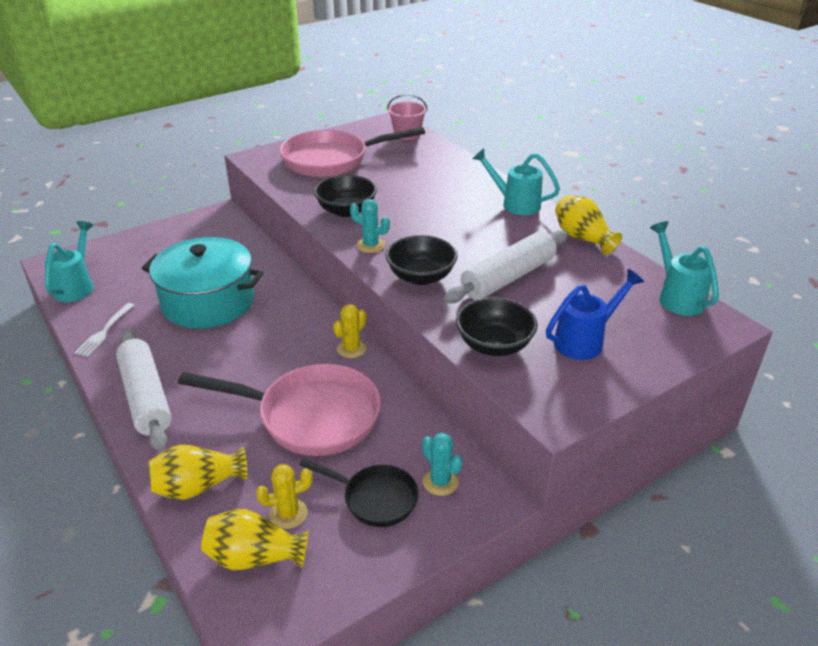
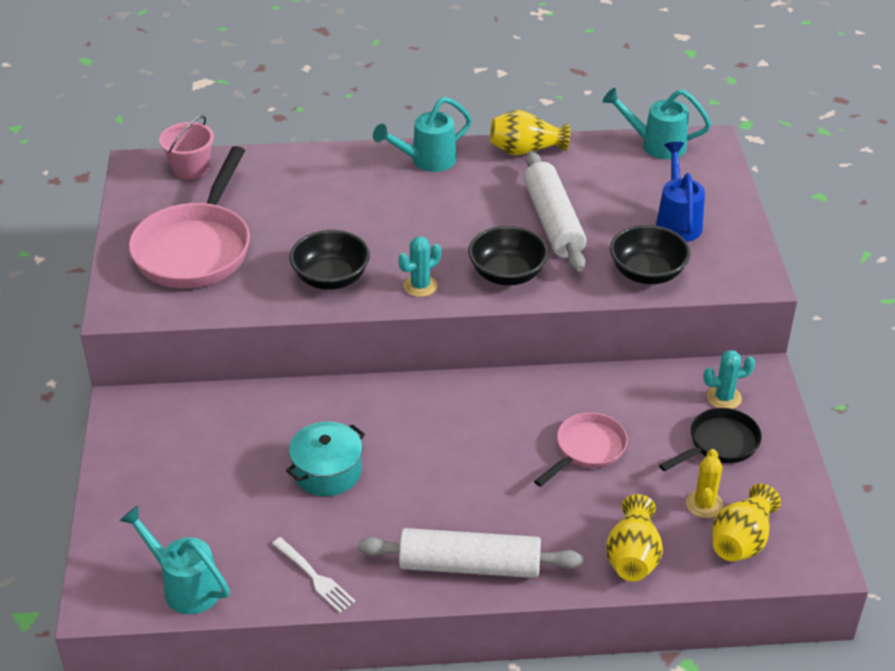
camera: 60 degrees left, 5 degrees up
turquoise pot [142,237,263,329] -> turquoise pot [286,421,365,496], size x0.57
pink pan [178,364,381,456] -> pink pan [534,412,628,487], size x0.55
yellow cactus [333,304,367,358] -> none

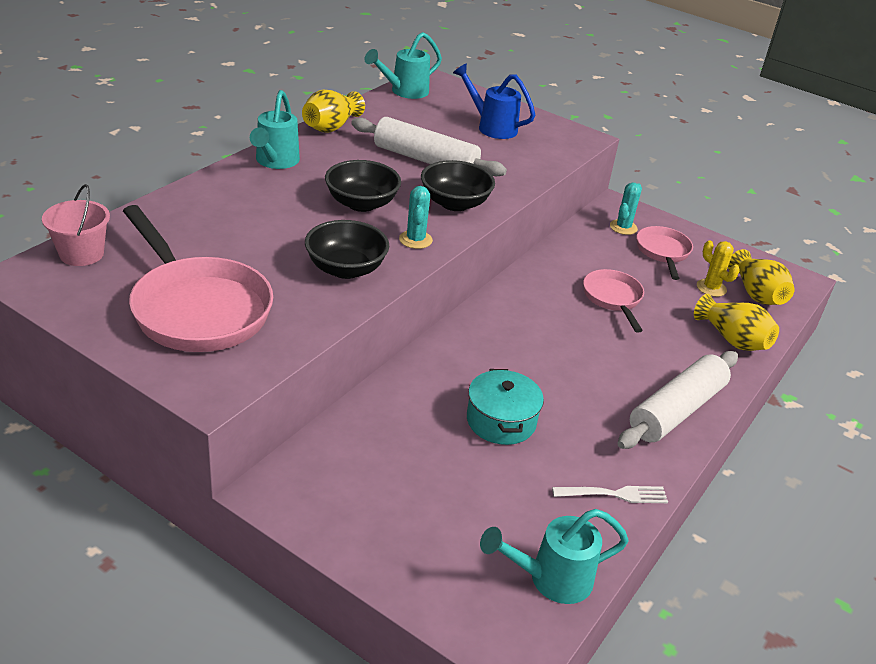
camera: 55 degrees left, 5 degrees down
black bowl [610,225,690,284] -> black bowl moved to [325,160,401,212]
black pan [659,408,762,471] -> pink pan [637,226,693,280]

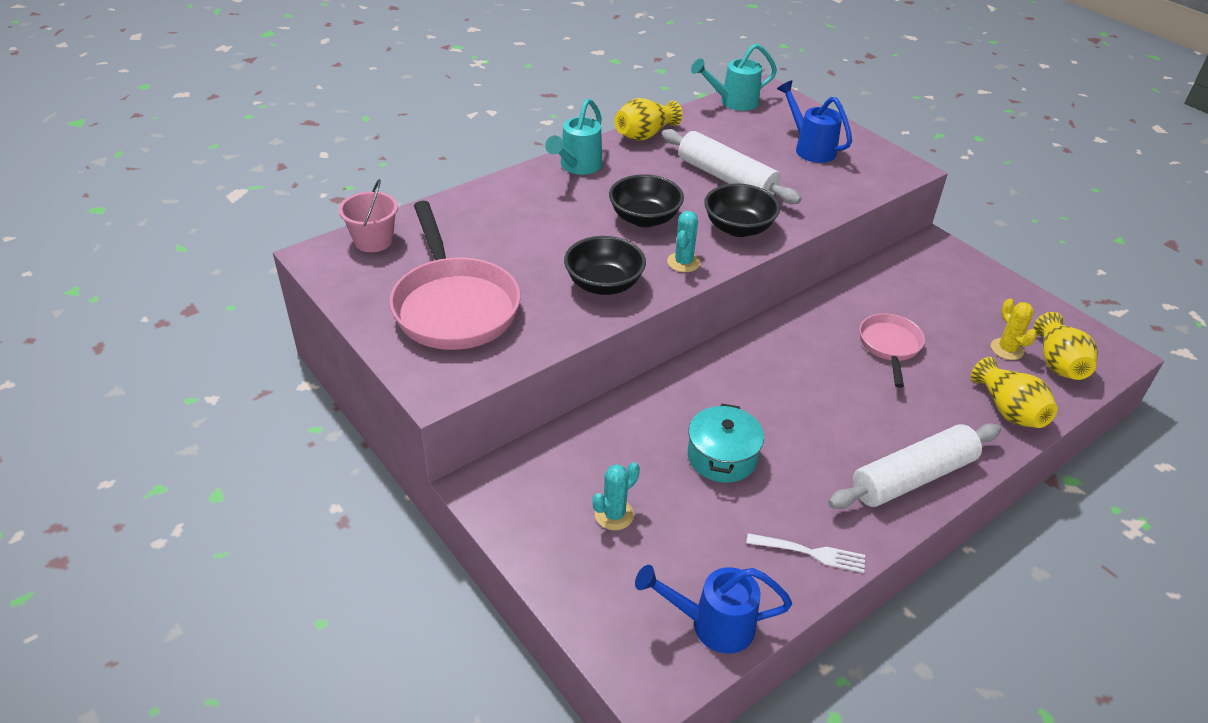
camera: 20 degrees right, 5 degrees up
turquoise watering can [480,509,629,604] -> blue watering can [635,565,792,654]
turquoise cactus [610,183,642,235] -> turquoise cactus moved to [592,462,640,530]
pink pan [637,226,693,280] -> none

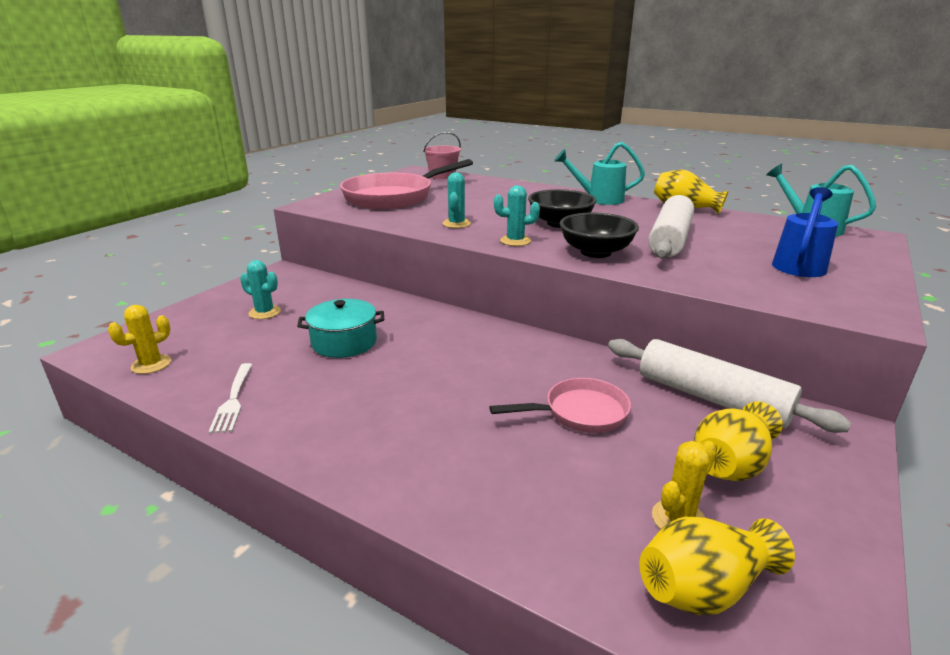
camera: 70 degrees right, 15 degrees down
black bowl [564,236,646,295] -> turquoise cactus [442,172,471,228]
blue watering can [635,565,792,654] -> yellow cactus [108,305,171,374]
white rolling pin [828,423,1001,509] -> white rolling pin moved to [608,339,851,433]
yellow vase [971,357,1058,428] -> yellow vase moved to [694,401,783,481]

